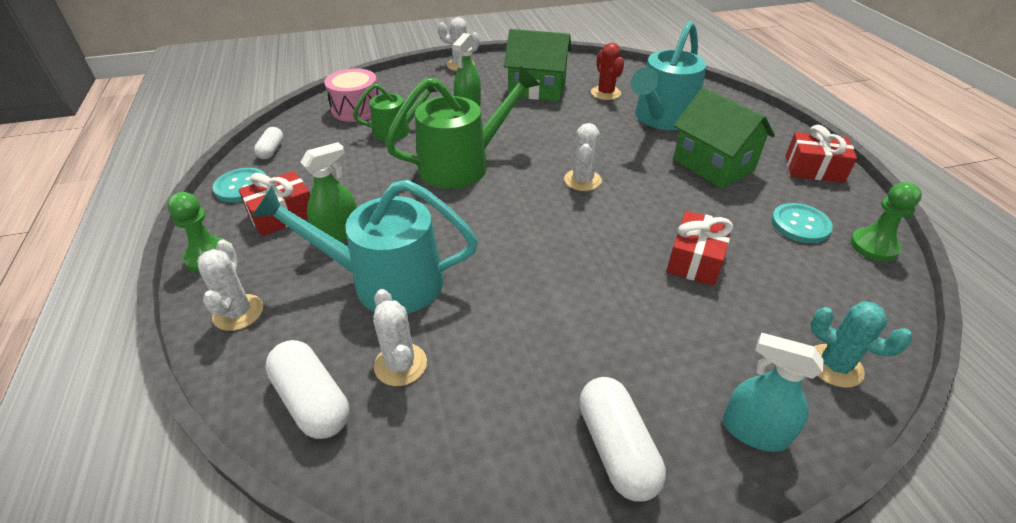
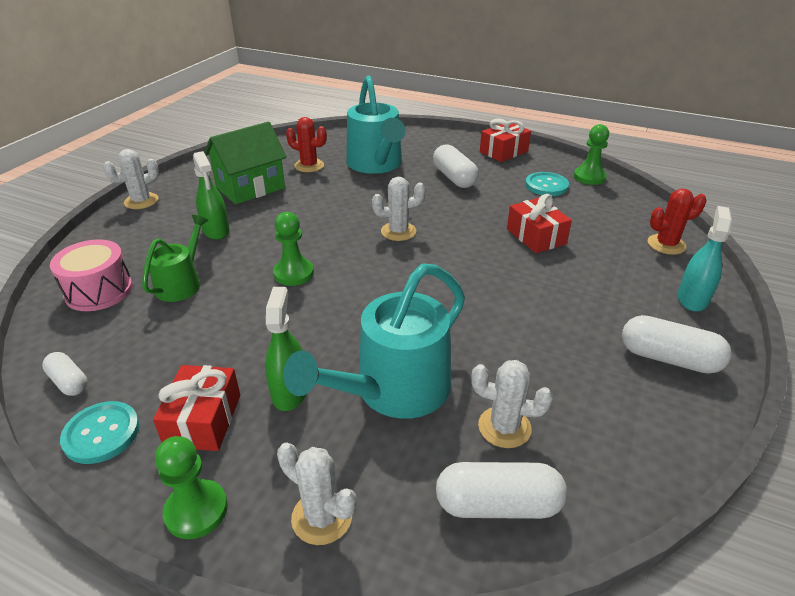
camera: 50 degrees left, 5 degrees down
green watering can [385,66,540,188] -> green pawn [273,212,314,286]
white cactus [564,123,602,191] -> white cactus turned 60 degrees counterclockwise [372,177,425,241]
green house [673,87,775,189] -> white capsule [433,144,479,188]
turquoise spray bottle [723,332,824,452] -> turquoise spray bottle turned 135 degrees clockwise [678,206,732,312]
turquoise cactus [811,301,912,388] -> red cactus [648,189,706,255]

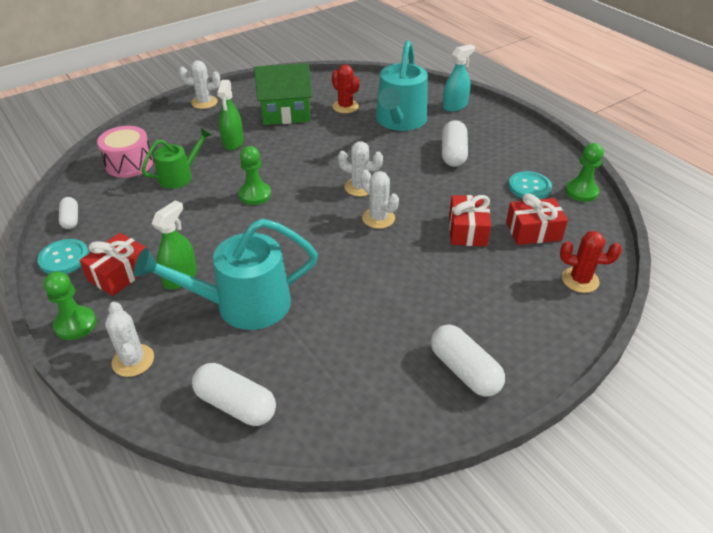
camera: 30 degrees right, 5 degrees up
white cactus [471,360,553,448] -> white cactus moved to [361,170,399,229]
red gift [480,118,531,162] -> red gift moved to [506,193,568,245]
turquoise spray bottle [678,206,732,312] -> turquoise spray bottle moved to [443,44,475,112]

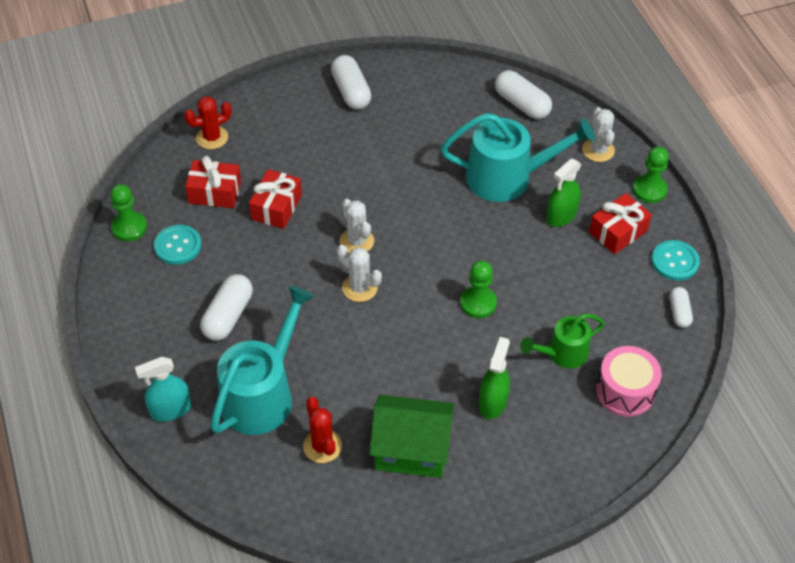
camera: 165 degrees left, 10 degrees up
white cactus [179,60,220,109] -> none
red cactus [560,231,622,293] -> red cactus turned 60 degrees counterclockwise [184,96,231,149]

